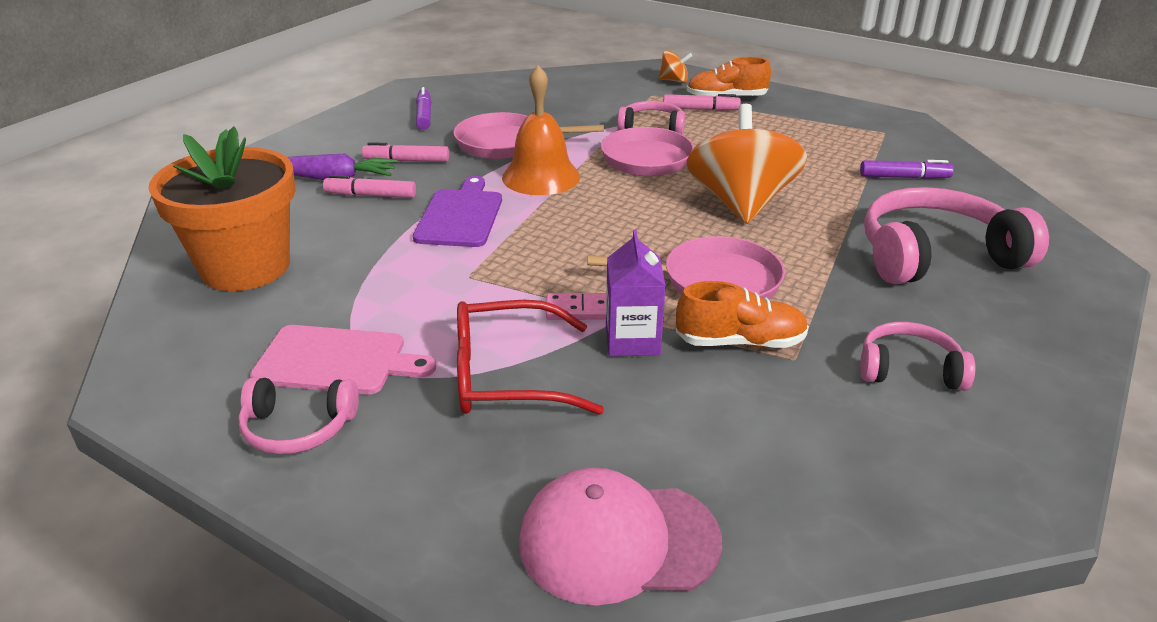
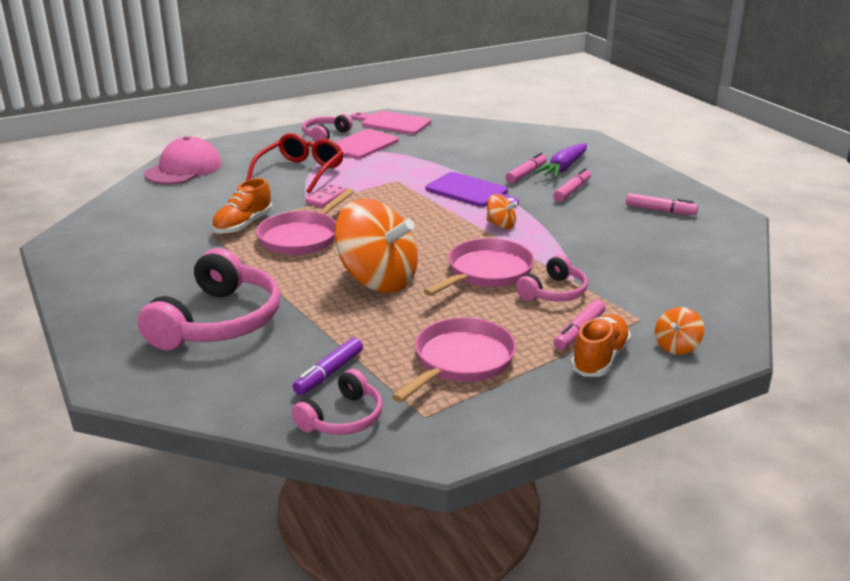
camera: 120 degrees right, 5 degrees down
orange flower pot [148,126,296,291] -> none
purple marker [416,87,431,130] -> pink marker [626,193,698,215]
pink pan [453,112,604,159] -> pink pan moved to [392,317,516,402]
orange bell [502,65,580,195] -> orange spinning top [487,194,518,229]
purple carton [606,229,666,356] -> none
pink headphones [860,322,975,391] -> pink headphones moved to [292,369,383,435]
none -> pink cutting board [352,111,431,134]

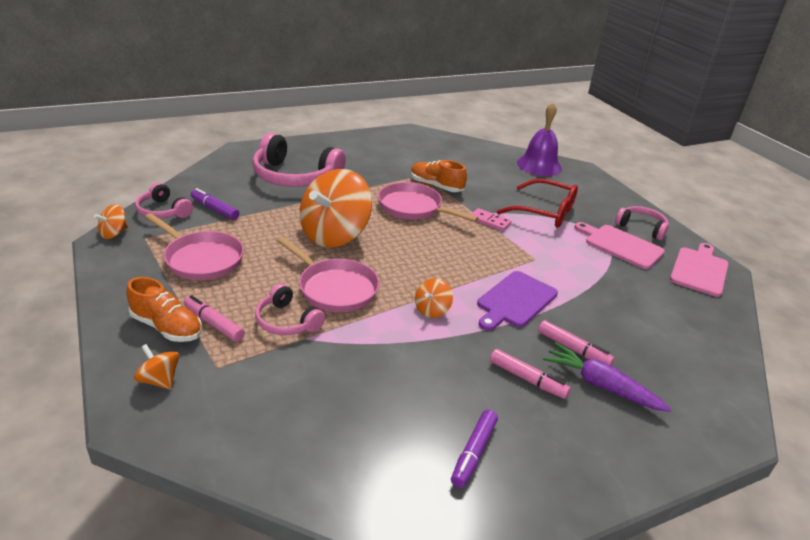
camera: 90 degrees right, 5 degrees up
pink cap [144,136,221,184] -> purple bell [517,103,562,176]
pink marker [626,193,698,215] -> purple marker [451,409,498,488]
none -> orange spinning top [94,204,128,239]

